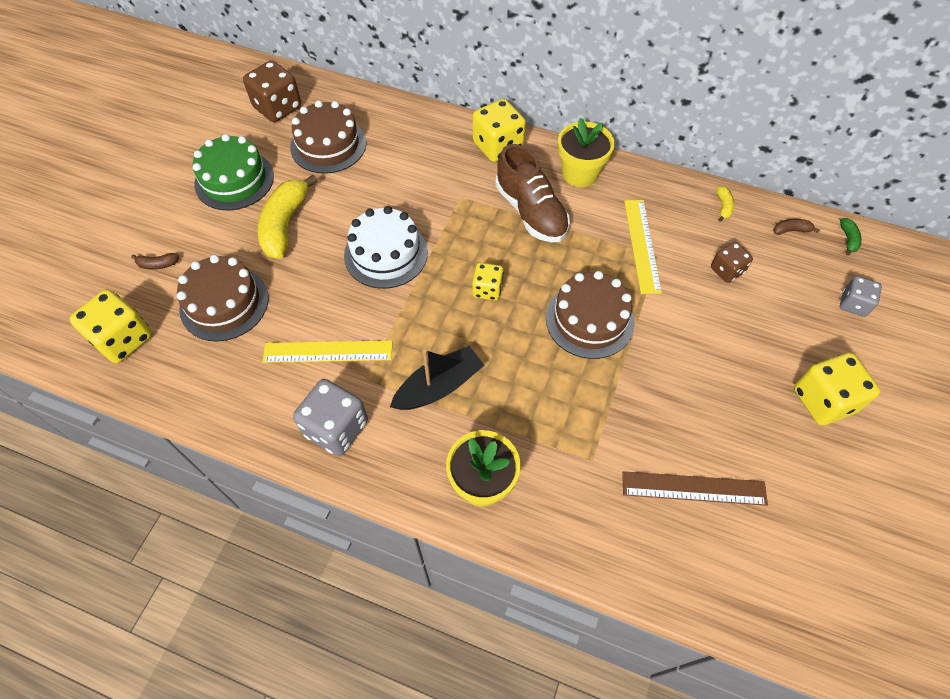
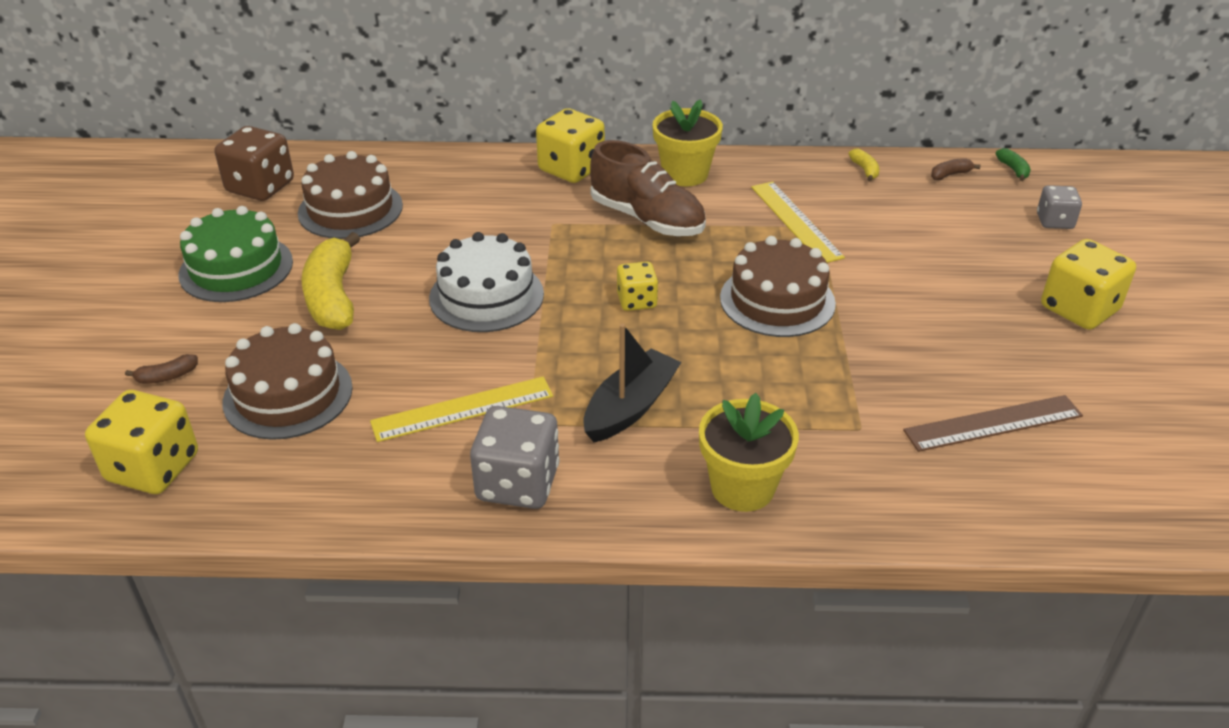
camera: 20 degrees left, 20 degrees down
brown dice [711,242,753,283] -> none

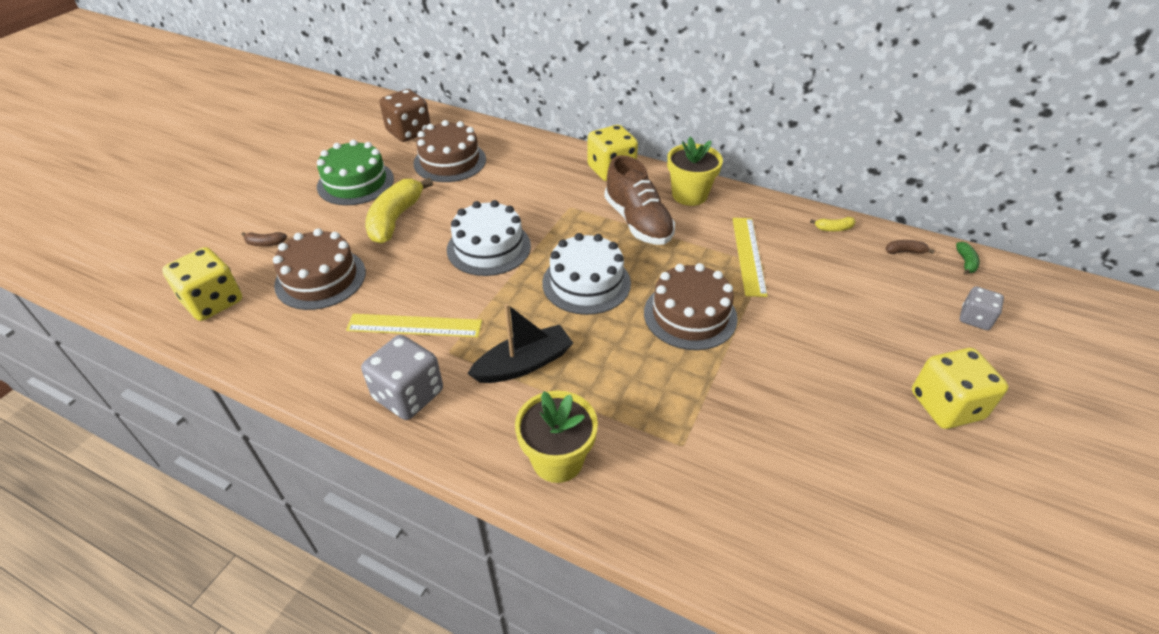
camera: 25 degrees right, 5 degrees up
yellow dice [617,262,658,311] -> white cake [542,233,631,315]
yellow banana [848,149,879,181] -> yellow banana turned 75 degrees clockwise [810,217,856,231]
brown ruler [903,395,1083,452] -> none

